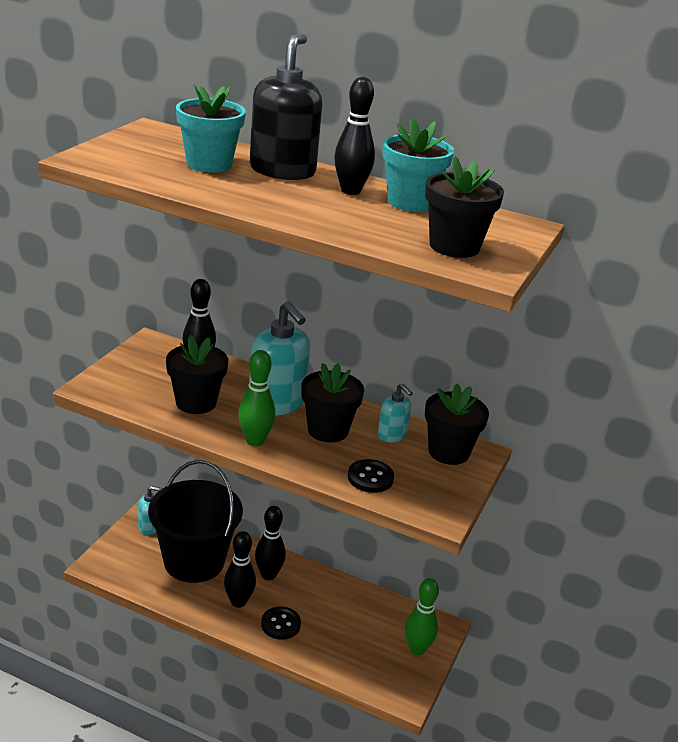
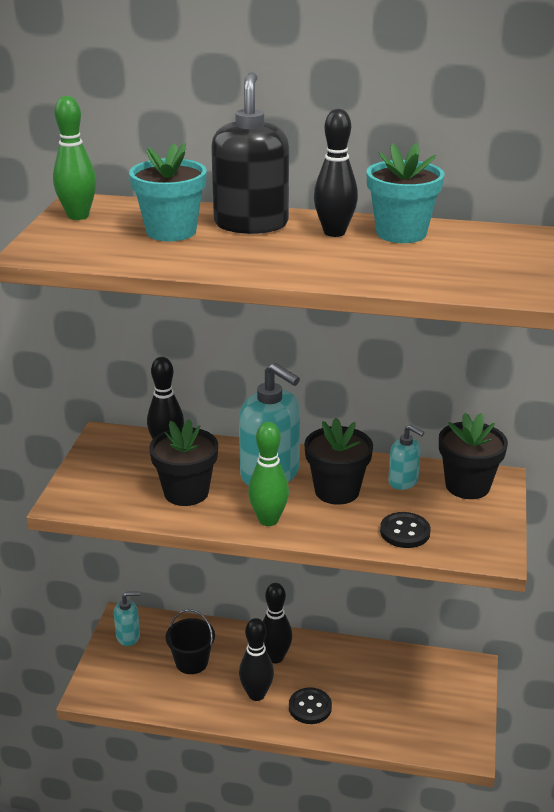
camera: 10 degrees left, 0 degrees up
black bucket [148,460,243,583] -> black bucket [166,609,215,674], size x0.49
green bowling pin [405,578,439,655] -> green bowling pin moved to [53,96,96,220]
black flower pot [425,156,504,258] -> none

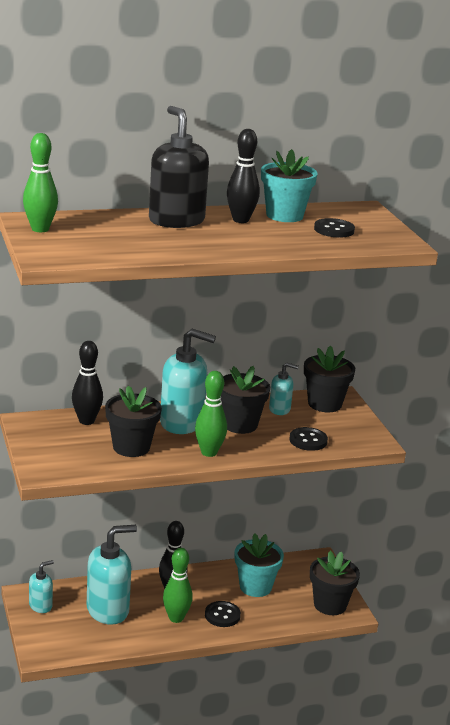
camera: 30 degrees left, 5 degrees down
turquoise flower pot [129,143,207,241] -> turquoise flower pot moved to [235,533,284,597]
black bucket [166,609,215,674] -> turquoise soap dispenser [87,525,137,625]
black bowling pin [239,618,274,701] -> green bowling pin [163,548,193,623]
none -> black flower pot [310,551,360,615]
none -> black button [314,218,355,238]

